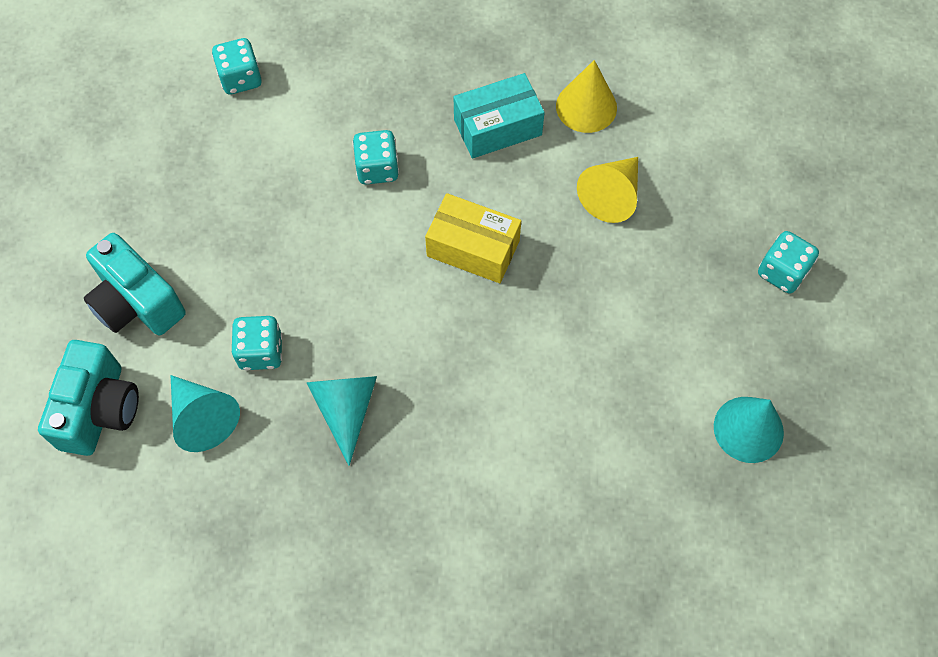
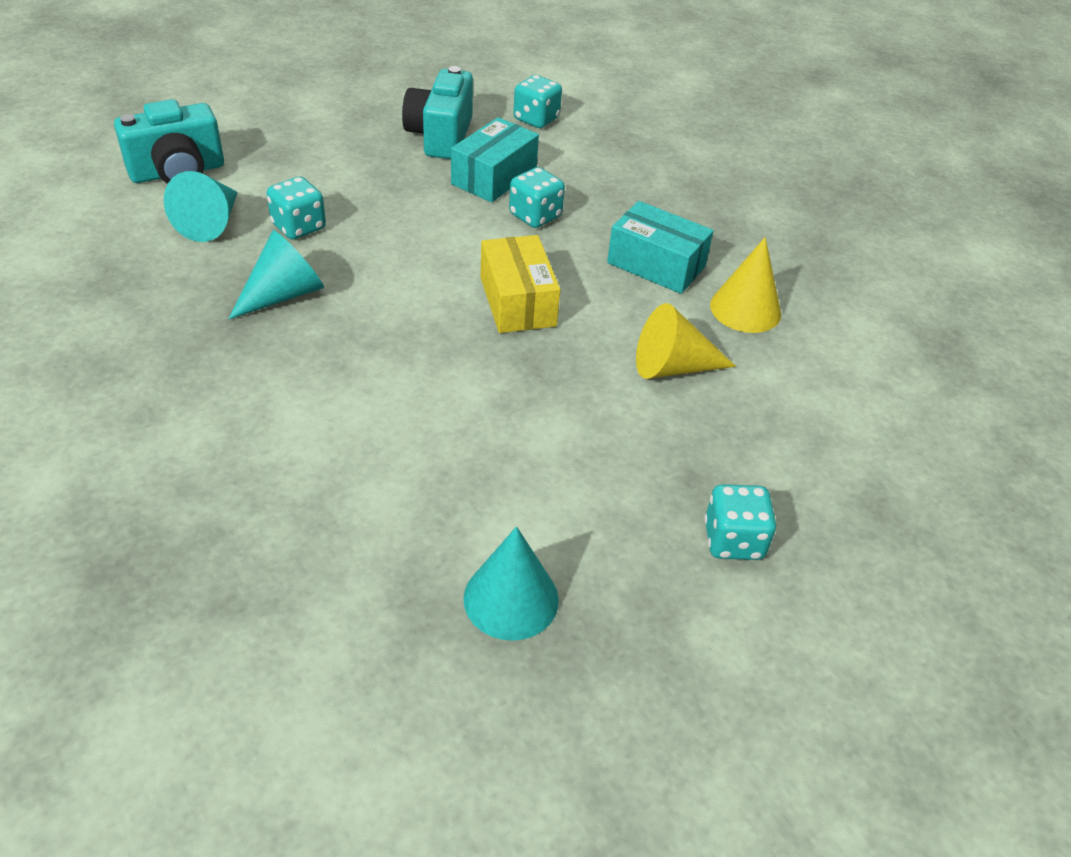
camera: 50 degrees right, 20 degrees down
turquoise camera [84,233,186,336] -> turquoise camera moved to [402,66,473,159]
none -> turquoise box [451,117,539,203]

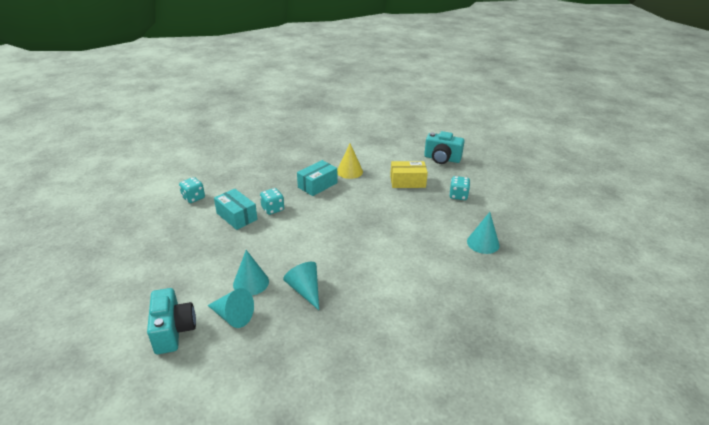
camera: 75 degrees left, 10 degrees down
turquoise dice [266,176,326,239] -> turquoise cone [233,250,269,295]
turquoise camera [402,66,473,159] -> turquoise camera moved to [424,131,464,164]
yellow box [480,235,560,333] -> yellow box moved to [390,161,428,188]
yellow cone [636,303,736,379] -> none

